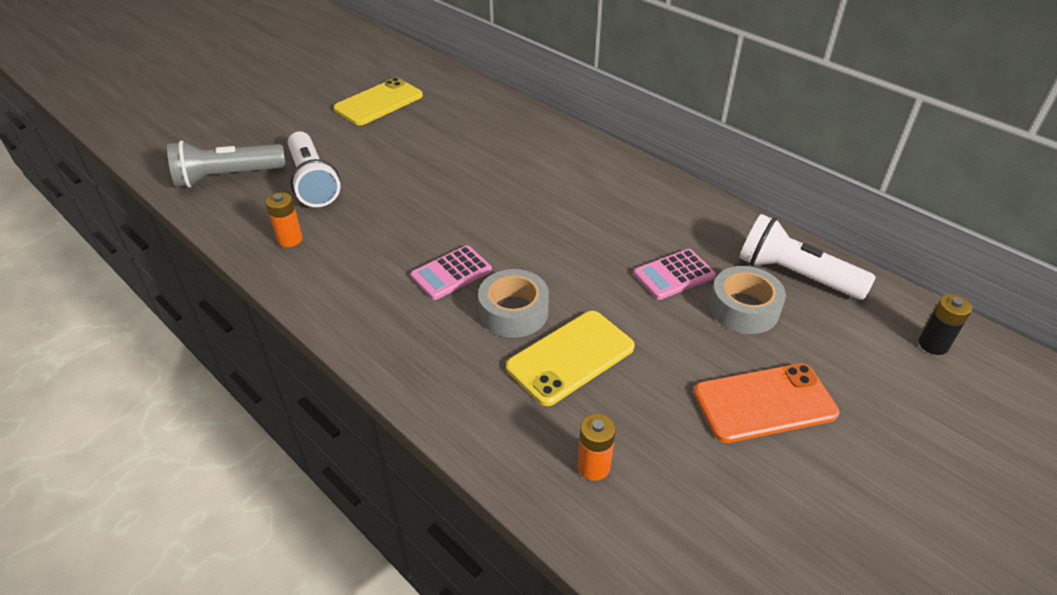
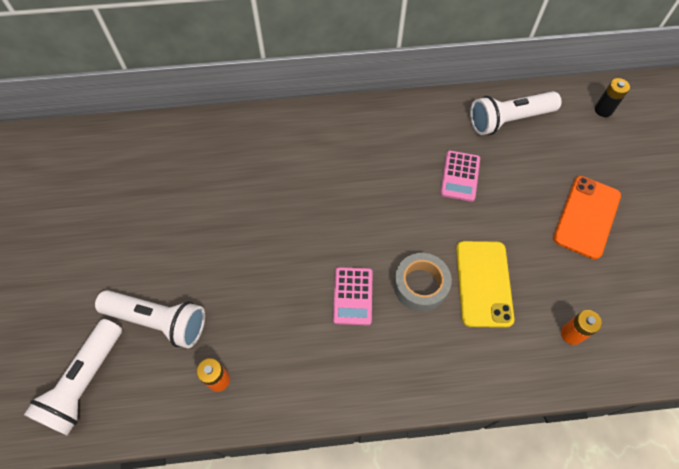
camera: 50 degrees left, 20 degrees up
grey flashlight [167,141,286,188] -> white flashlight [24,319,122,436]
yellow phone [334,78,423,125] -> none
grey tape [709,266,786,334] -> none

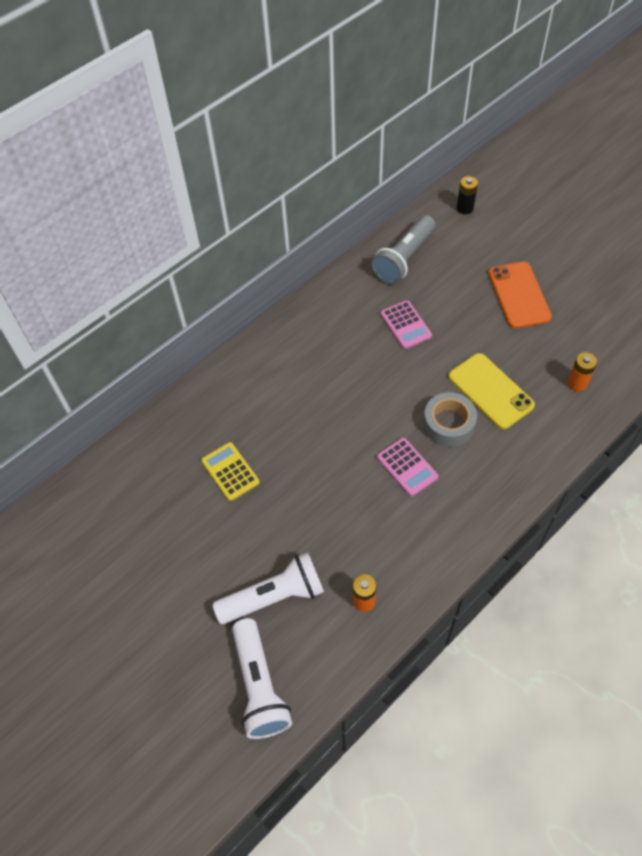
camera: 35 degrees left, 5 degrees down
white flashlight [470,91,561,135] -> grey flashlight [371,215,435,284]
none -> yellow calculator [201,442,259,501]

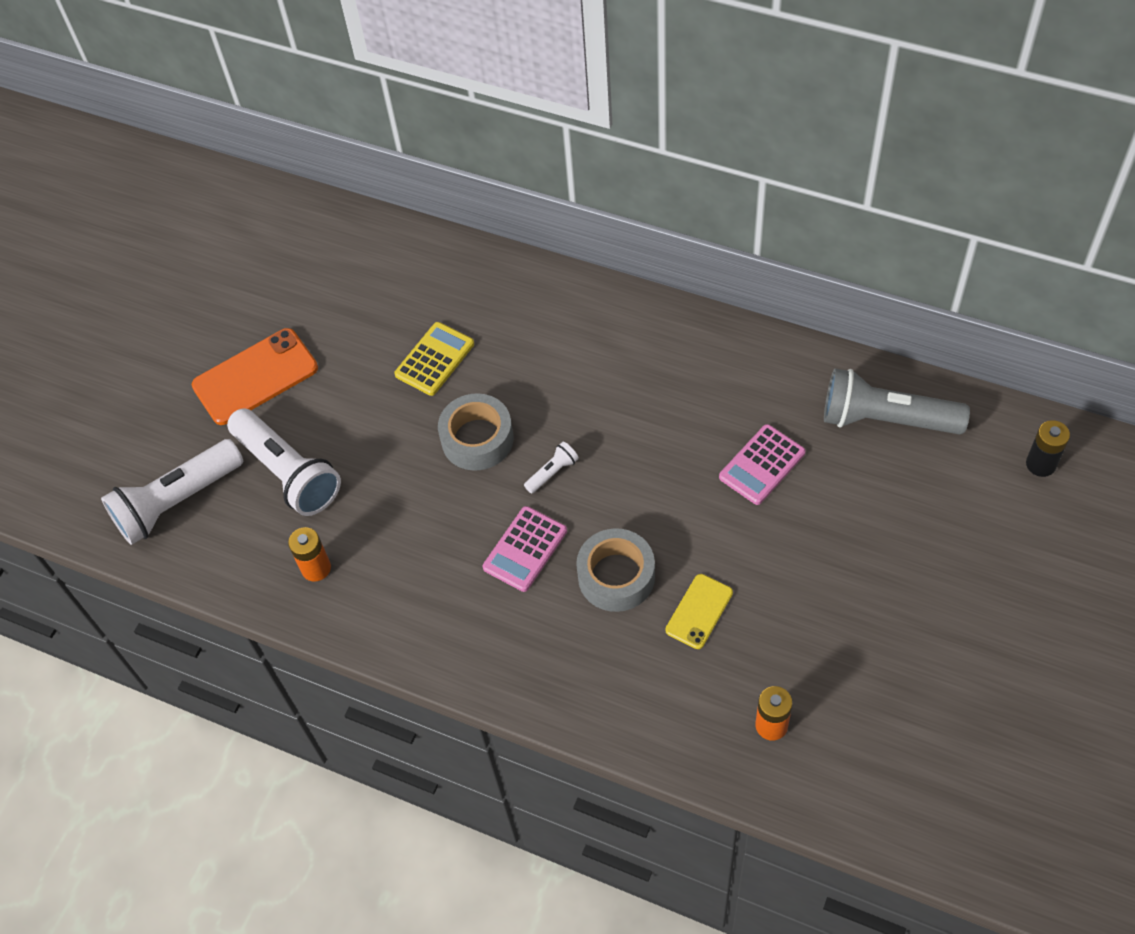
camera: 70 degrees right, 0 degrees up
yellow phone [448,353,535,429] -> yellow phone [665,574,733,649], size x0.57
orange phone [489,262,552,328] -> orange phone moved to [192,328,318,425]
none -> grey tape [438,393,514,471]
none -> white flashlight [524,442,579,494]

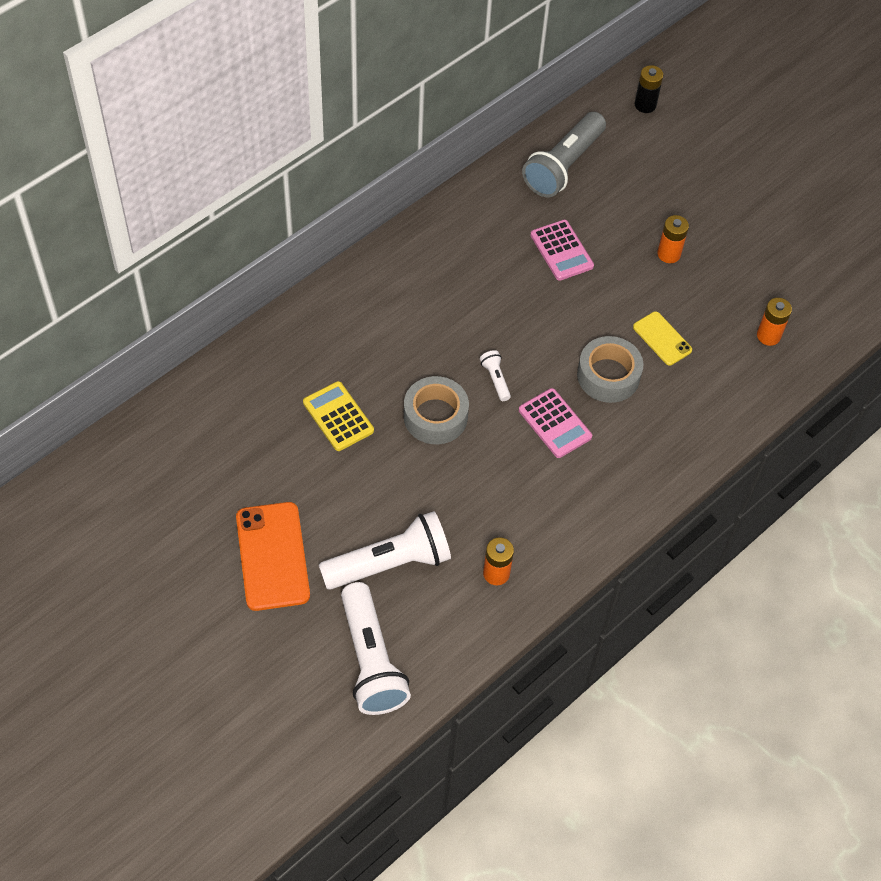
camera: 75 degrees left, 0 degrees up
none -> orange battery [657,215,689,263]

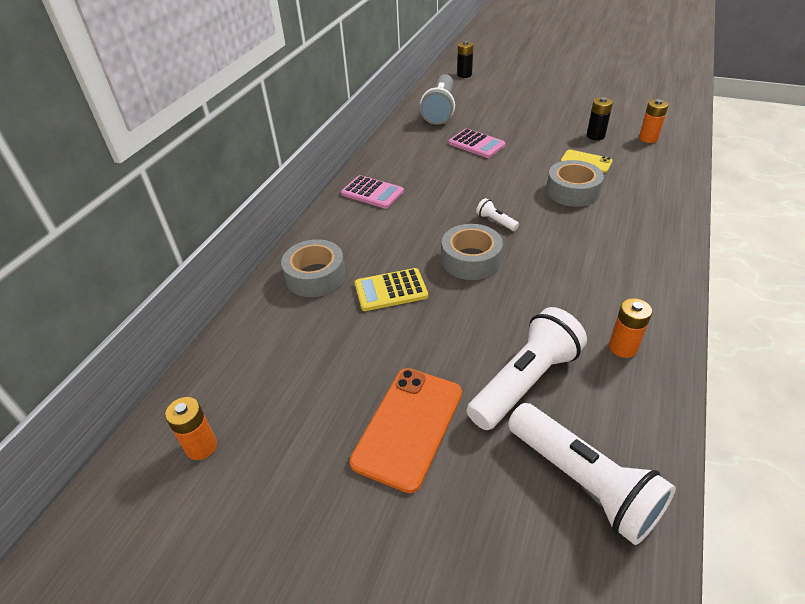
camera: 20 degrees left, 15 degrees down
orange phone [236,502,310,611] -> orange phone turned 60 degrees clockwise [350,368,462,493]
yellow calculator [303,381,374,451] -> yellow calculator turned 45 degrees counterclockwise [355,268,428,311]
pink calculator [519,388,592,458] -> pink calculator moved to [341,175,404,209]
orange battery [657,215,689,263] -> orange battery moved to [165,397,217,460]
none -> grey tape [281,239,346,297]
none -> black battery [587,97,613,140]

